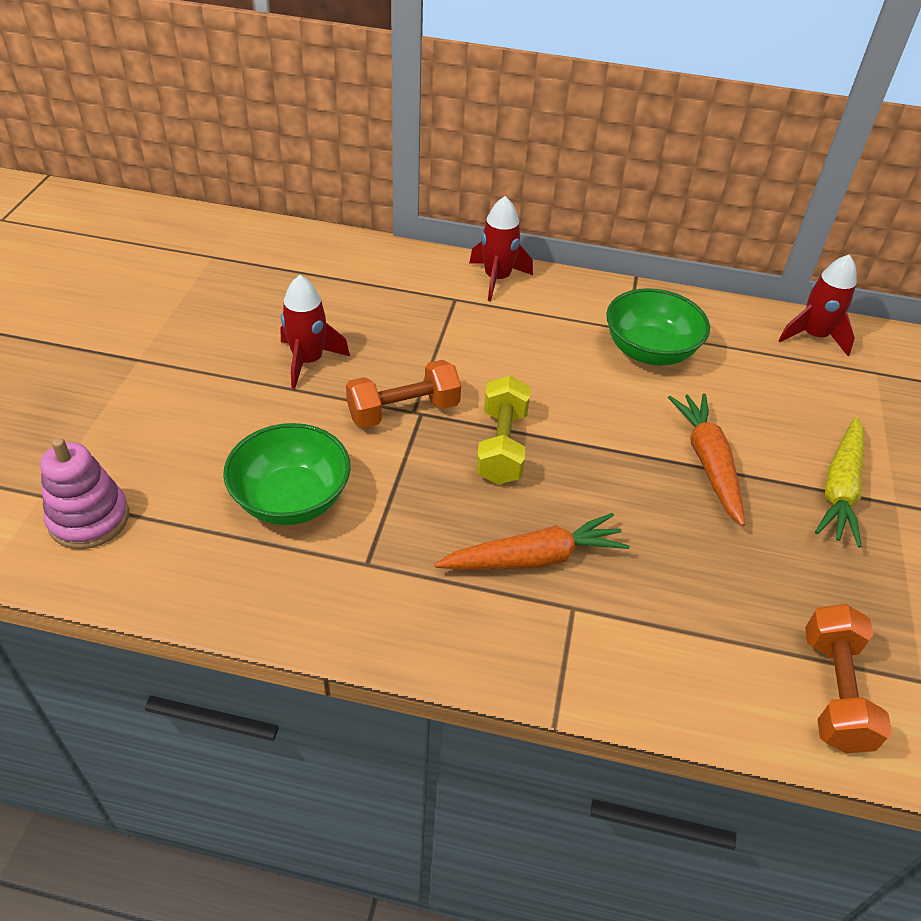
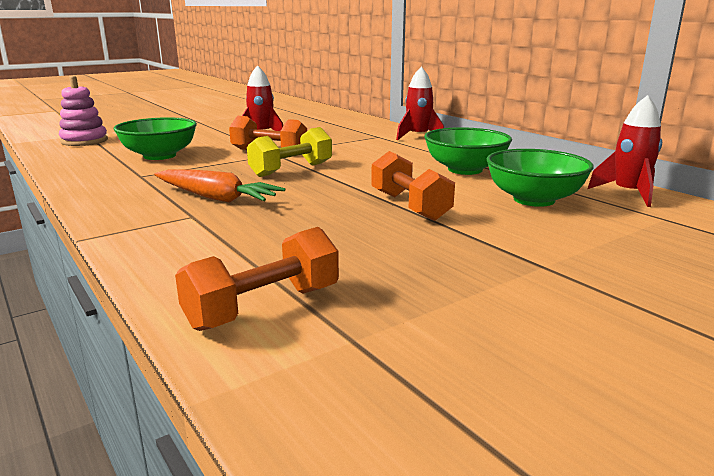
camera: 45 degrees right, 25 degrees down
orange carrot [668,393,745,526] -> orange dumbbell [371,151,455,221]
yellow carrot [815,417,864,547] -> none
none -> green bowl [487,149,594,207]

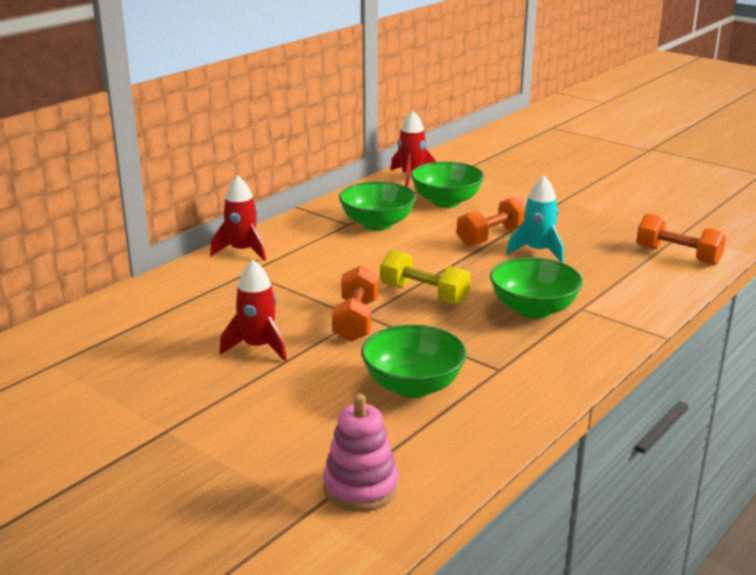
camera: 105 degrees left, 5 degrees up
orange carrot [154,169,285,203] -> green bowl [490,257,583,319]
none -> turquoise rocket [506,176,564,263]

